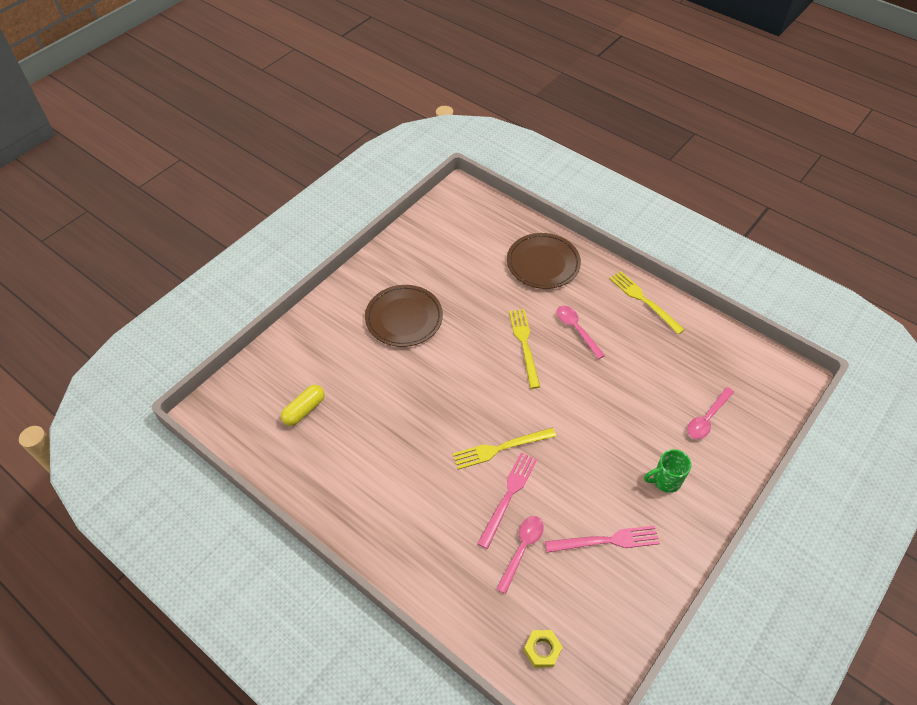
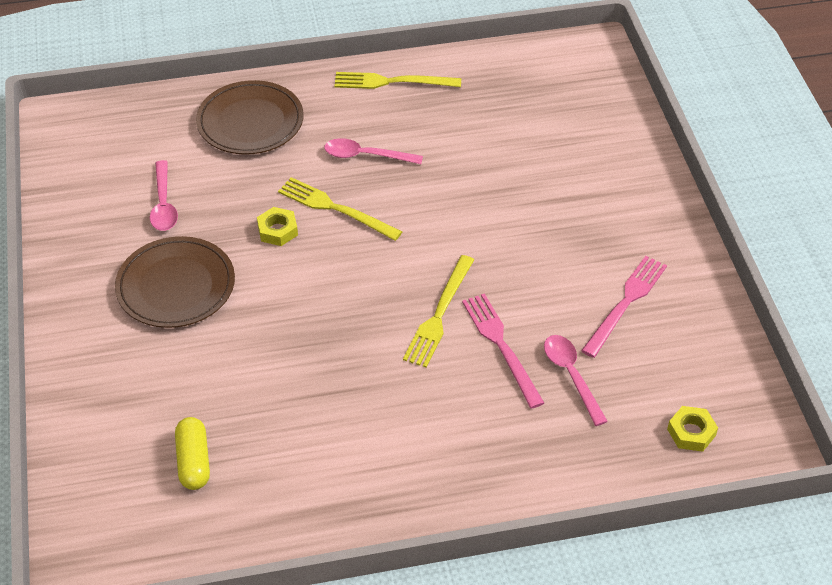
camera: 50 degrees left, 5 degrees down
green mug [644,449,691,493] -> none
pink spoon [687,387,734,439] -> pink spoon moved to [150,160,178,231]
none -> yellow nut [257,207,298,246]

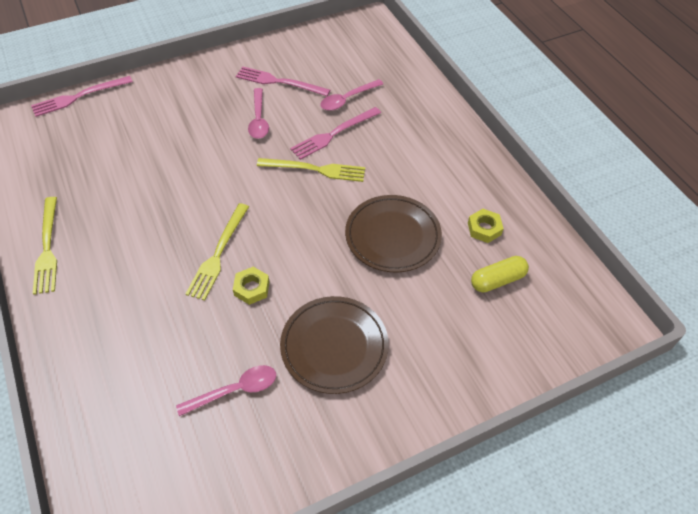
camera: 105 degrees left, 5 degrees up
brown plate [196,80,303,155] -> brown plate moved to [345,195,442,272]
pink spoon [324,138,423,164] -> pink spoon moved to [248,88,269,139]
yellow nut [667,406,718,452] -> yellow nut moved to [468,209,504,243]
none -> pink fork [31,76,133,117]

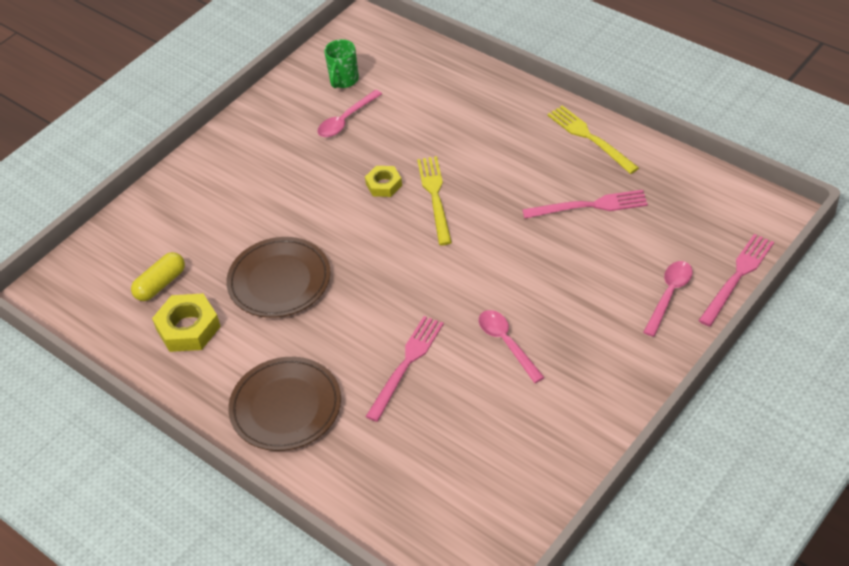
camera: 160 degrees right, 5 degrees down
pink fork [236,66,330,96] -> pink fork moved to [522,190,648,219]
yellow fork [257,158,365,182] -> none
brown plate [280,296,389,394] -> brown plate moved to [228,357,341,451]
pink spoon [320,79,383,111] -> pink spoon moved to [643,261,693,337]
yellow nut [468,209,504,243] -> yellow nut [152,294,221,352], size x1.63
none -> green mug [324,39,359,88]

